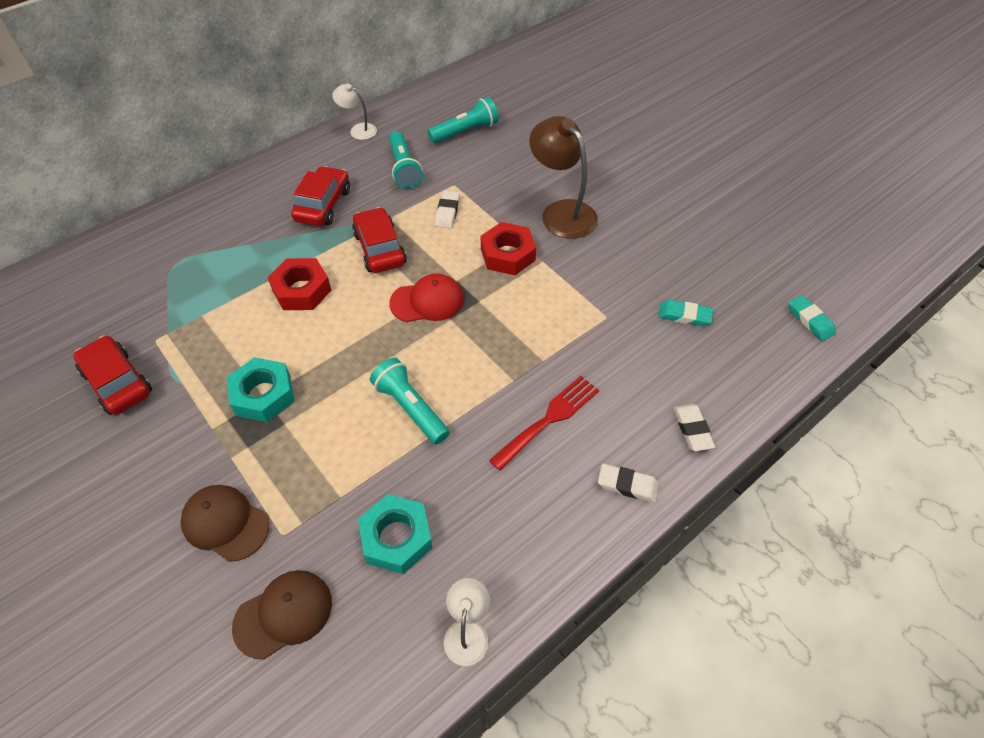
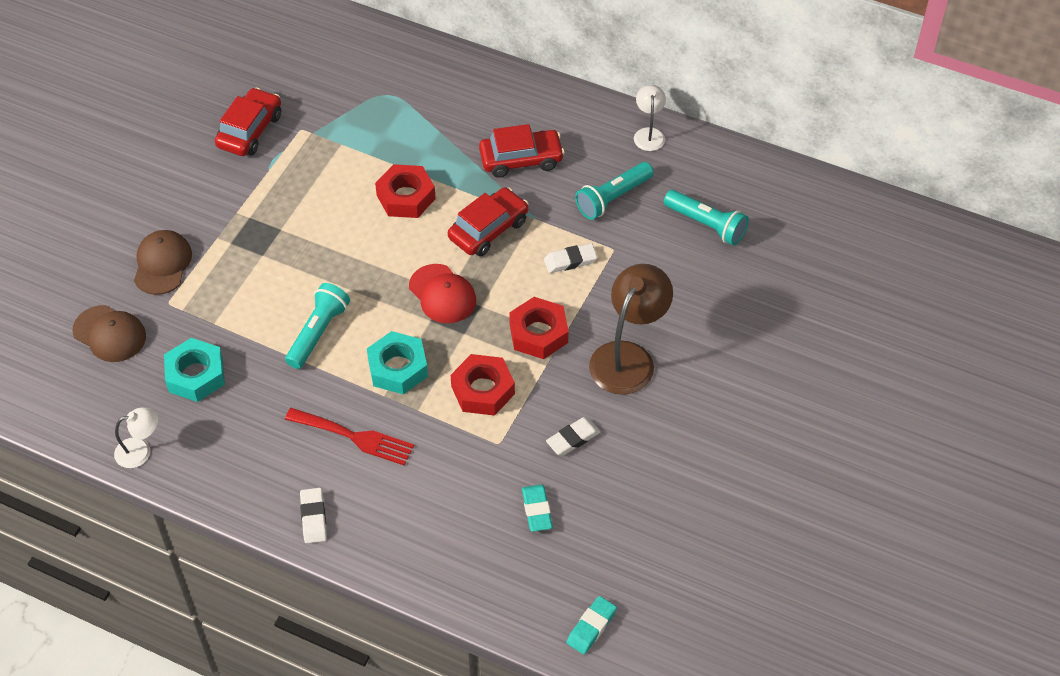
camera: 65 degrees right, 0 degrees up
turquoise nut [227,357,295,423] -> turquoise nut moved to [367,331,428,395]
white eraser [674,404,715,451] -> white eraser moved to [546,417,601,456]
none -> red nut [451,354,515,416]

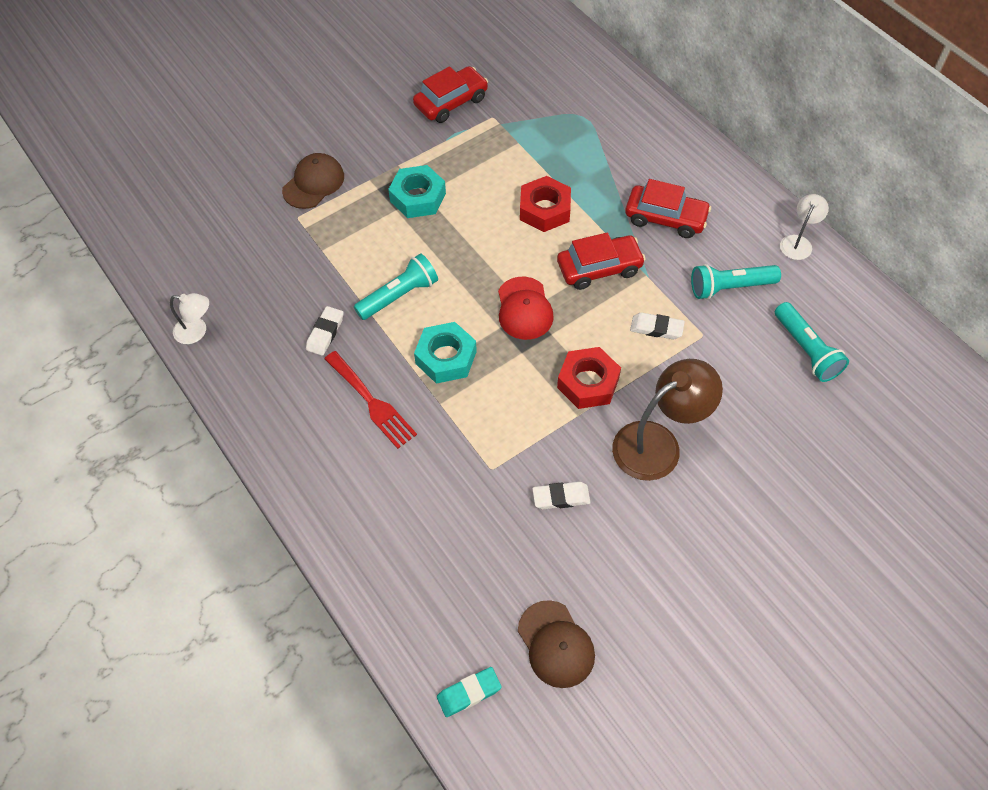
camera: 30 degrees right, 5 degrees up
brown cap [72,305,146,362] -> brown cap moved to [518,600,595,688]
turquoise nut [164,338,225,402] -> turquoise nut moved to [388,165,446,218]
white eraser [300,488,327,543] -> white eraser moved to [306,306,343,356]
red nut [451,354,515,416] -> none
turquoise eraser [522,484,553,532] -> none

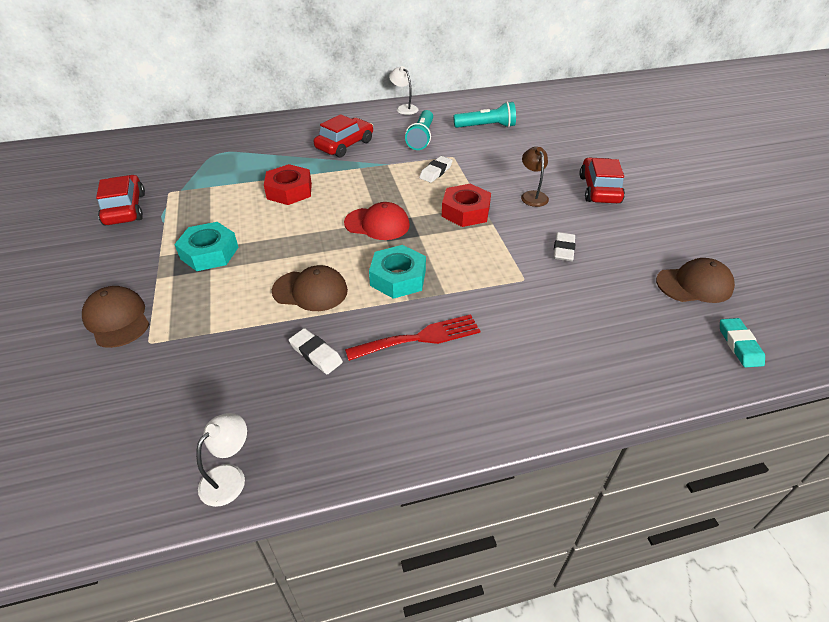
camera: 70 degrees left, 15 degrees down
turquoise flashlight [354,253,438,320] -> brown cap [272,265,348,311]
red car [557,232,646,290] -> red car moved to [579,158,625,203]
brown lamp [612,359,723,481] -> brown lamp [521,147,549,207], size x0.54

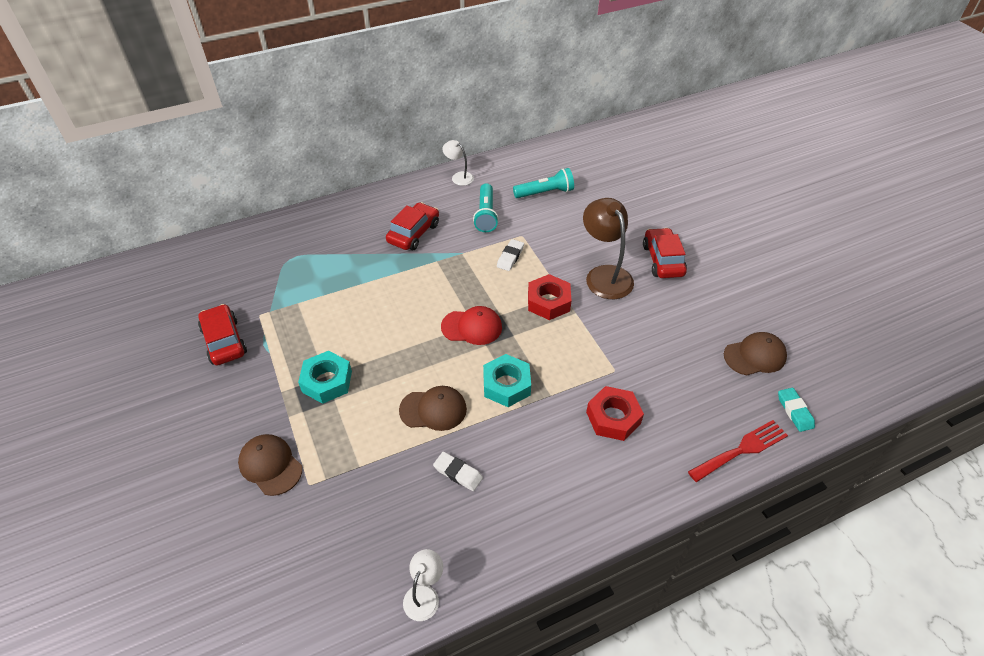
camera: 10 degrees left, 5 degrees up
red nut [264,164,312,205] -> red nut moved to [586,386,644,441]
red fork [345,314,480,361] -> red fork moved to [688,420,788,482]
brown lamp [521,147,549,207] -> brown lamp [583,198,634,299], size x1.87
white eraser [553,232,575,261] -> none

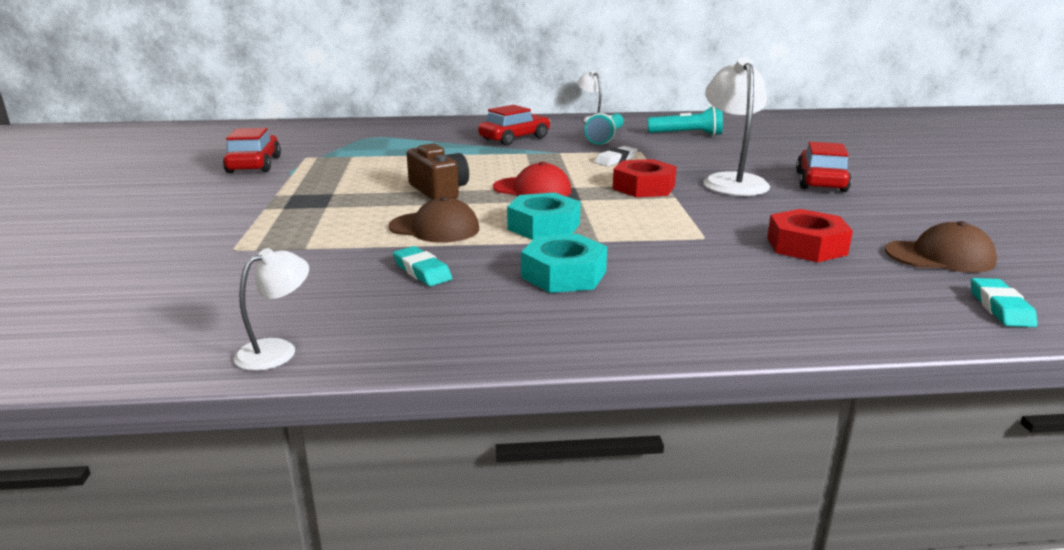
camera: 20 degrees right, 25 degrees down
brown cap [238,434,302,496] -> none
turquoise nut [298,351,352,404] -> turquoise nut moved to [521,234,607,293]
white eraser [433,452,483,491] -> turquoise eraser [393,246,452,286]
brown lamp [583,198,634,299] -> white lamp [703,57,770,196]
red nut [586,386,644,441] -> red nut moved to [767,209,853,262]
red fork [688,420,788,482] -> none
none -> brown camera [407,143,469,200]

